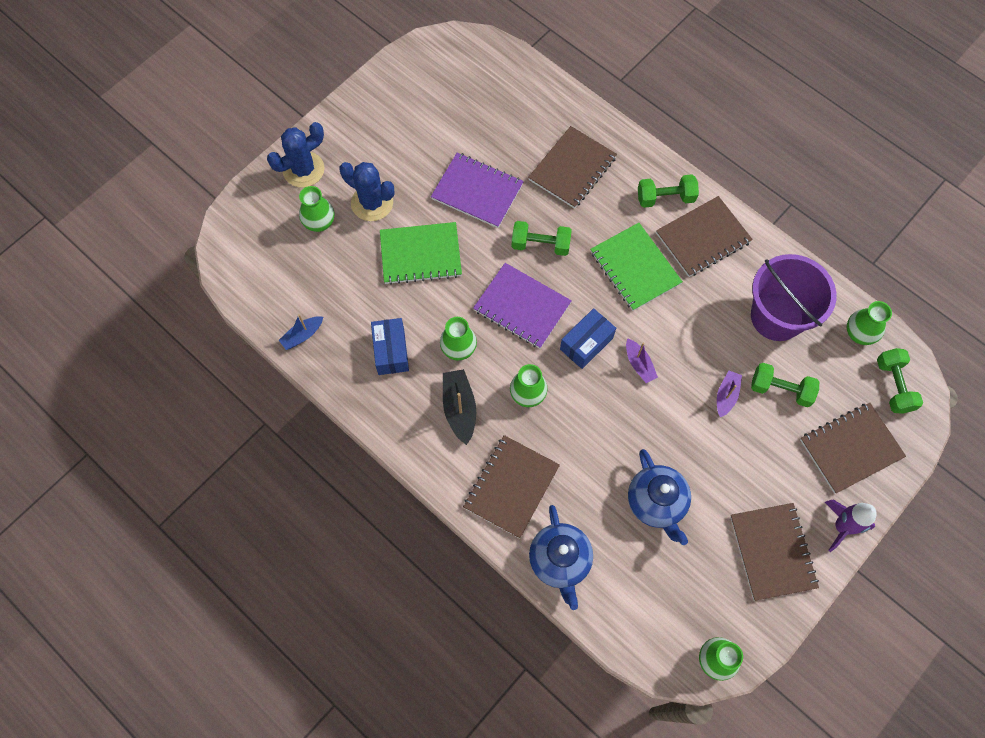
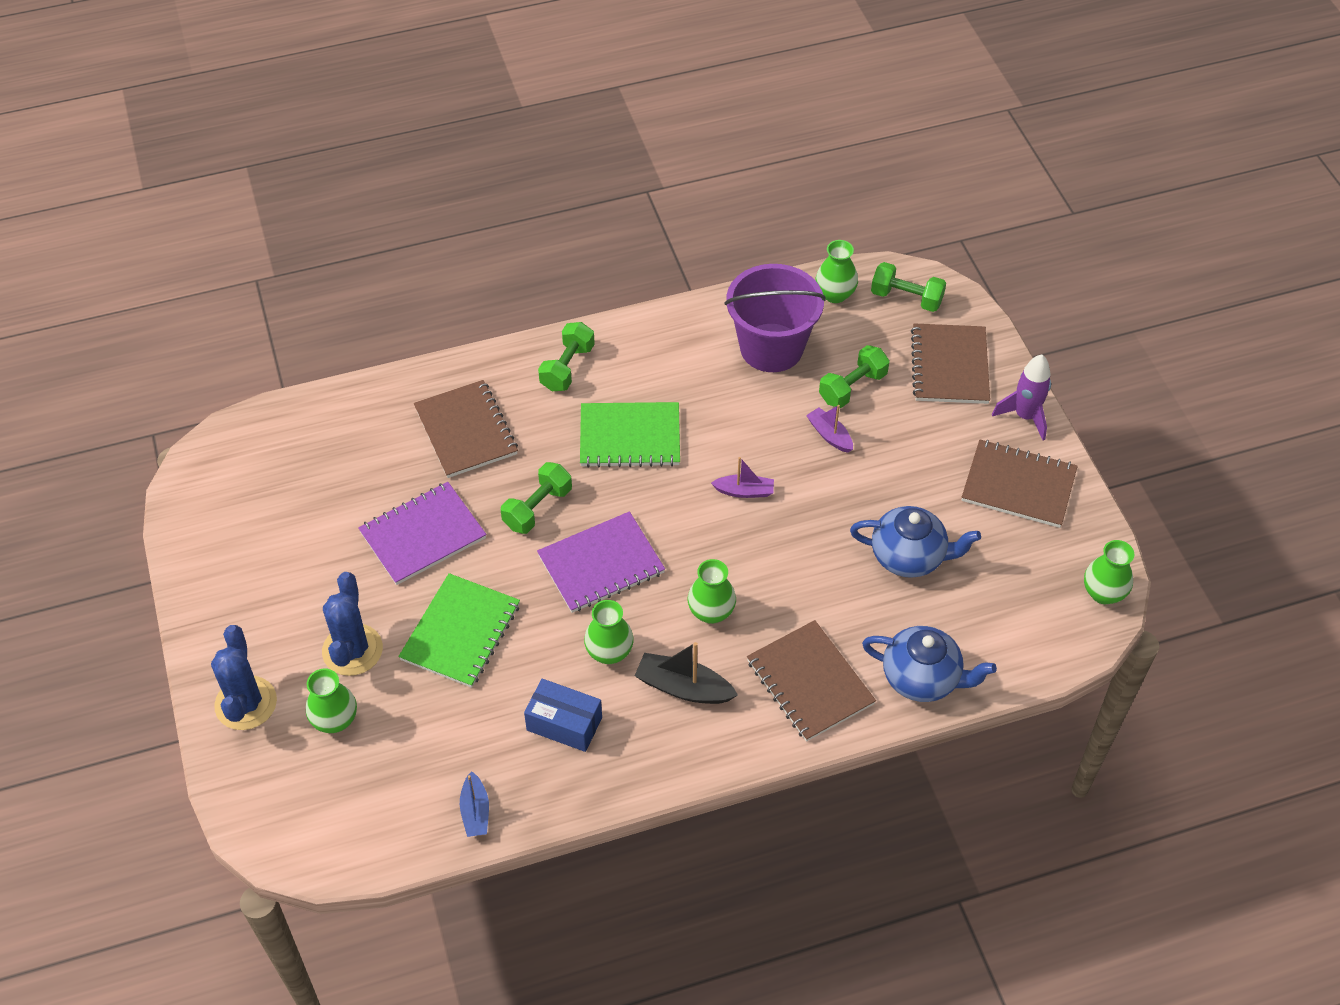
camera: 60 degrees left, 15 degrees down
blue cactus [339,162,394,221] -> blue cactus turned 60 degrees counterclockwise [322,572,383,676]
blue box [560,308,616,369] -> none
brown notebook [656,196,753,277] -> none

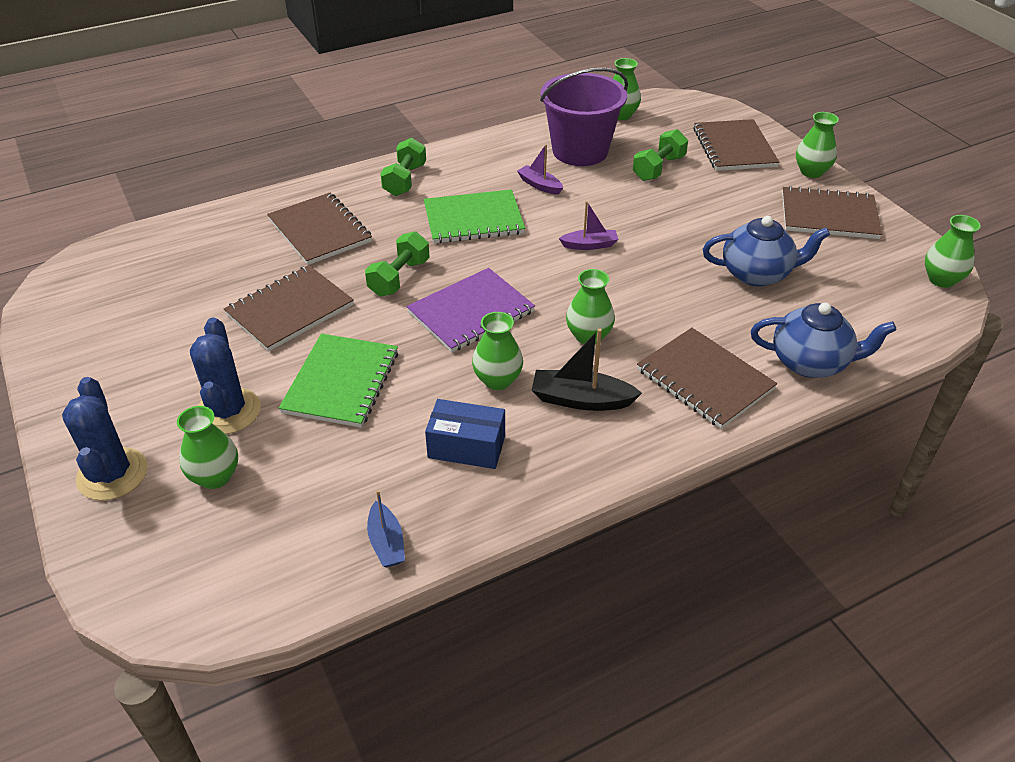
camera: 10 degrees left, 10 degrees down
purple notebook [358,482,487,585] -> brown notebook [224,265,354,352]
purple boat [806,405,853,453] -> purple boat moved to [517,145,563,195]
green dumbbell [871,262,946,312] -> none
purple rocket [992,354,1051,440] -> green vase [796,112,839,178]

